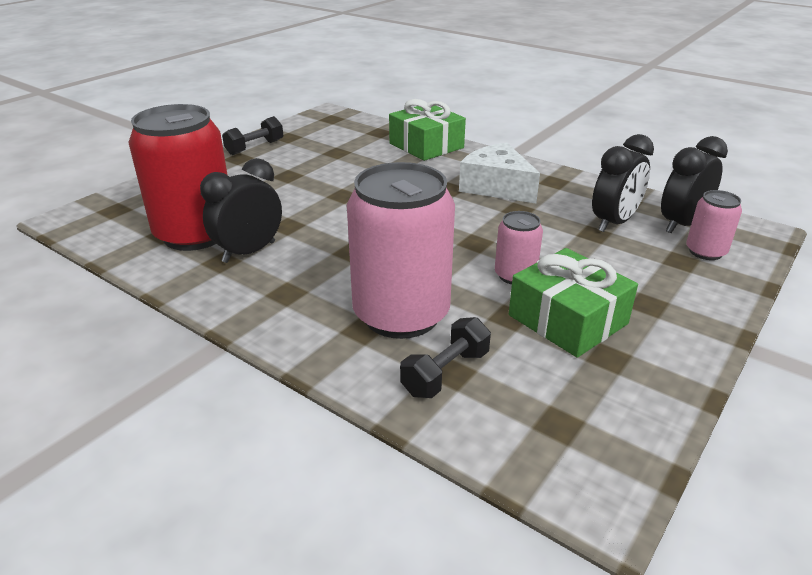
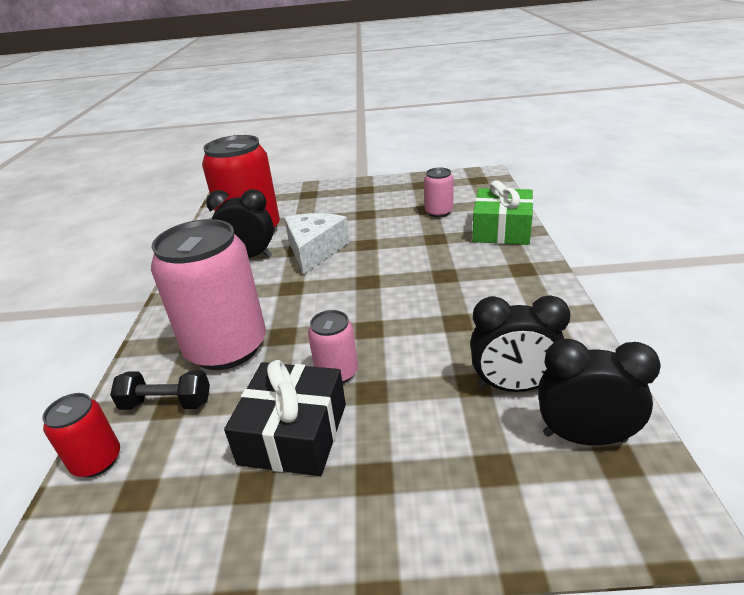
camera: 55 degrees right, 0 degrees up
black dumbbell [222,116,283,155] -> none
white cheese [459,142,540,203] -> white cheese moved to [284,213,350,275]
green gift [509,248,638,358] -> black gift [224,360,346,476]
pink can [686,190,742,260] -> pink can moved to [424,168,454,217]
none -> red can [42,393,120,477]

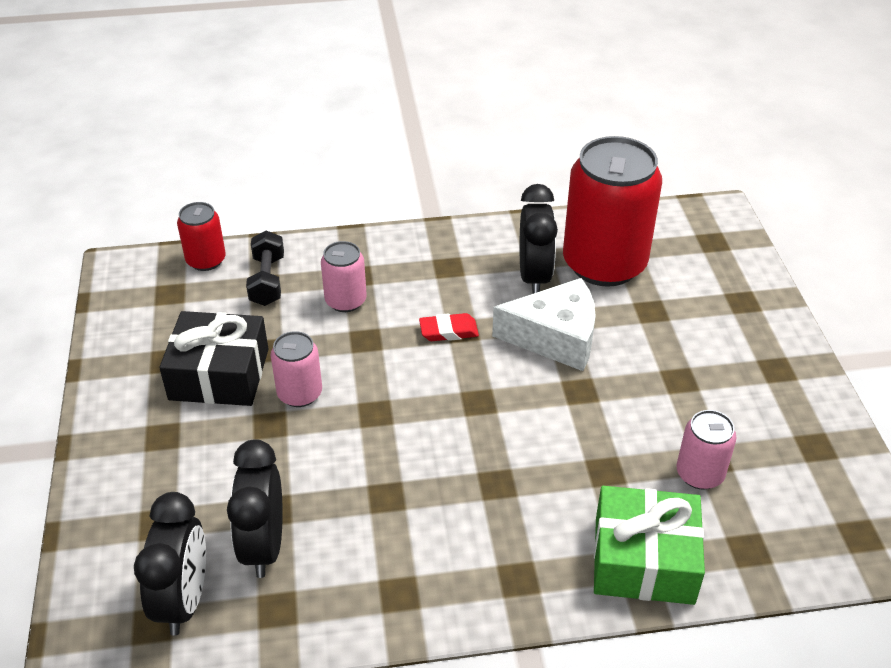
camera: 80 degrees right, 10 degrees up
pink can [151,219,266,370] -> pink can [321,241,367,312], size x0.47
none -> red eraser [419,313,479,341]

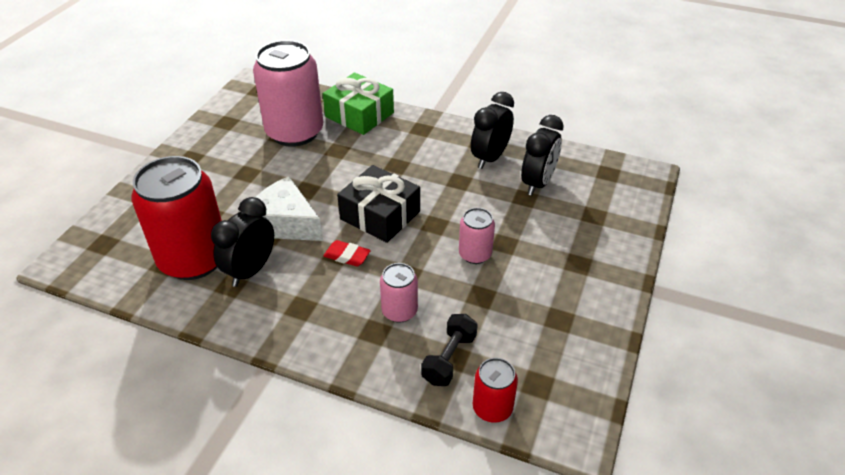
camera: 150 degrees left, 0 degrees up
black clock [134,492,206,636] -> black clock moved to [471,92,514,169]
black gift [159,311,269,406] -> black gift moved to [337,165,420,243]
pink can [676,410,736,490] -> pink can [253,40,323,147], size x2.11

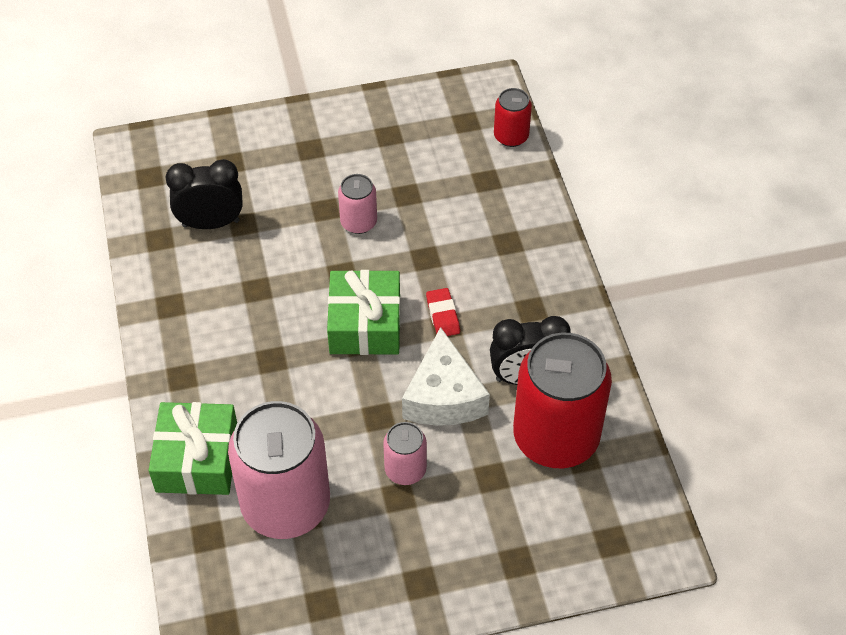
camera: 125 degrees left, 10 degrees up
black gift [337,165,420,243] -> green gift [327,270,401,355]
pink can [380,263,418,323] -> pink can moved to [383,422,427,485]
black dumbbell [421,314,478,386] -> none
black clock [471,92,514,169] -> none

